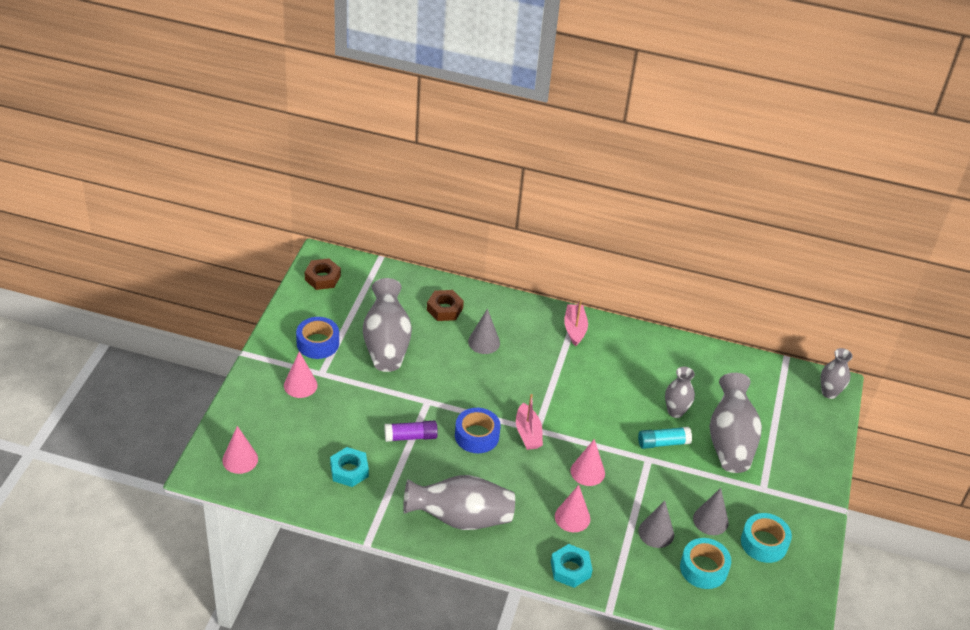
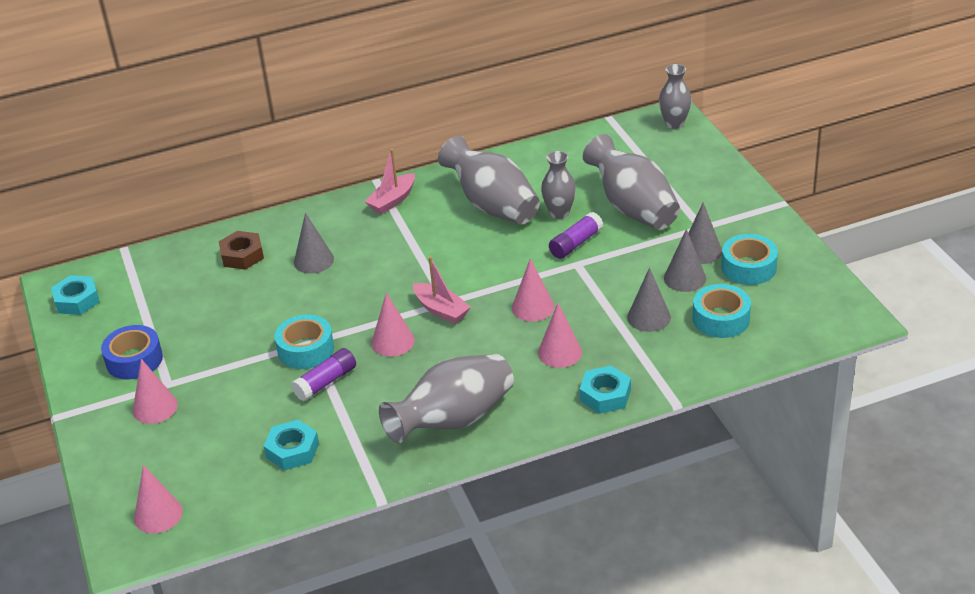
camera: 30 degrees left, 5 degrees down
brown nut [305,258,341,290] -> turquoise nut [51,275,100,315]
grey vase [363,278,412,372] -> grey vase moved to [438,136,540,224]
blue tape [455,408,501,453] -> pink cone [371,293,415,357]
pink boat [564,299,588,346] -> pink boat turned 105 degrees counterclockwise [365,149,415,214]
turquoise glue stick [638,427,692,449] -> purple glue stick [549,212,603,259]
none -> turquoise tape [274,314,334,369]
none -> grey cone [688,202,722,264]

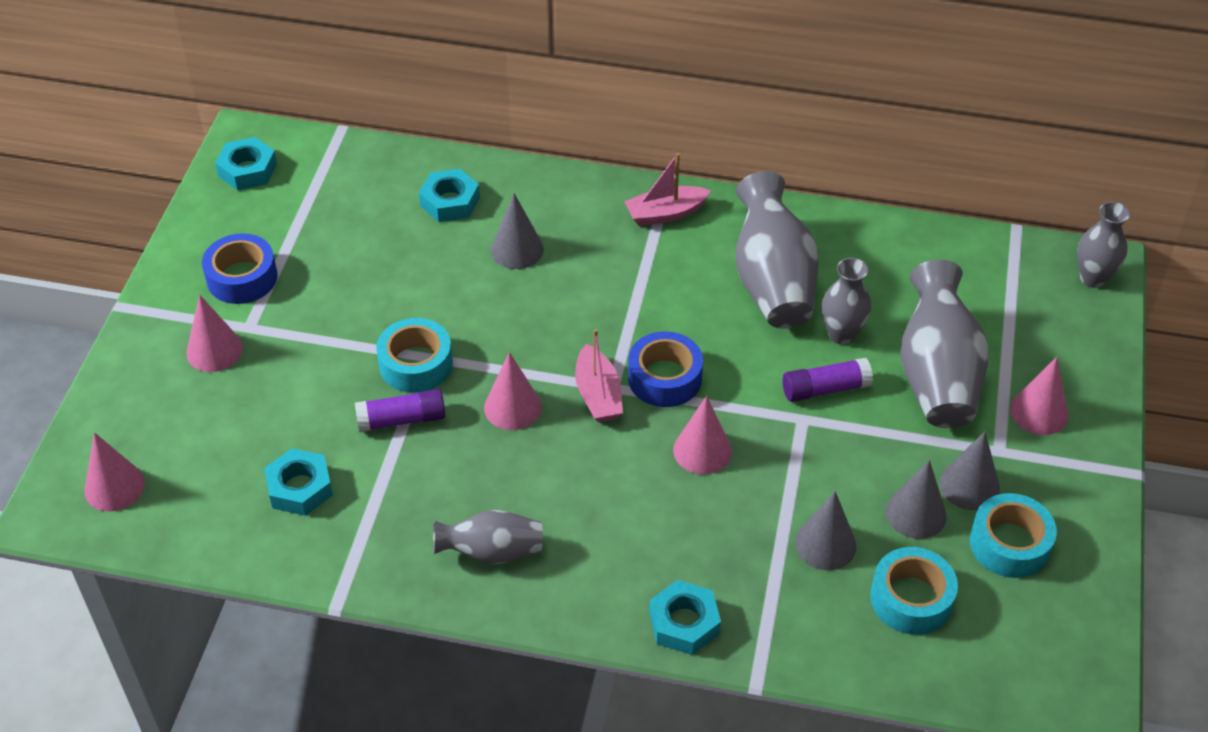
camera: 30 degrees right, 10 degrees up
brown nut [219,231,264,270] -> turquoise nut [419,169,480,222]
grey vase [379,354,514,444] -> grey vase [433,510,543,564], size x0.58
pink cone [538,303,582,368] -> pink cone moved to [1010,357,1069,435]
none -> blue tape [628,331,703,407]

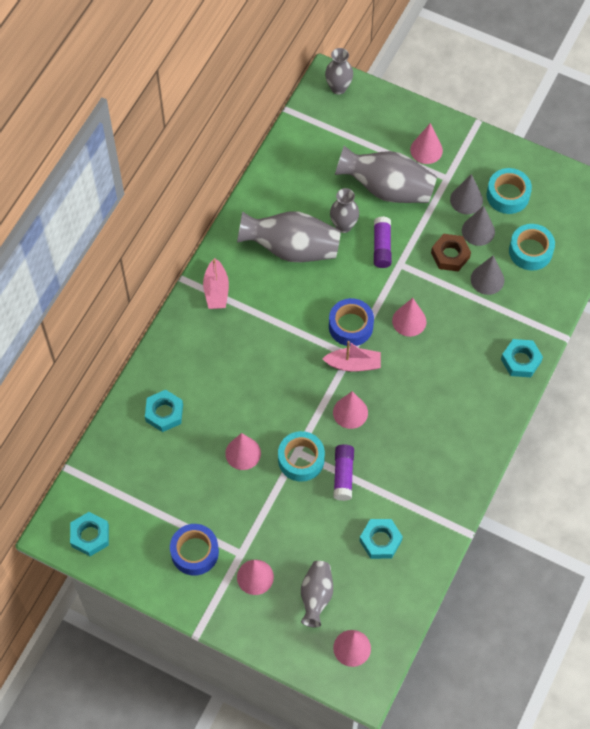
camera: 75 degrees left, 15 degrees up
grey vase [433,510,543,564] -> grey vase moved to [301,561,333,627]
grey cone [491,193,544,269] -> none
none -> pink cone [225,433,261,470]
none -> brown nut [431,234,471,271]

